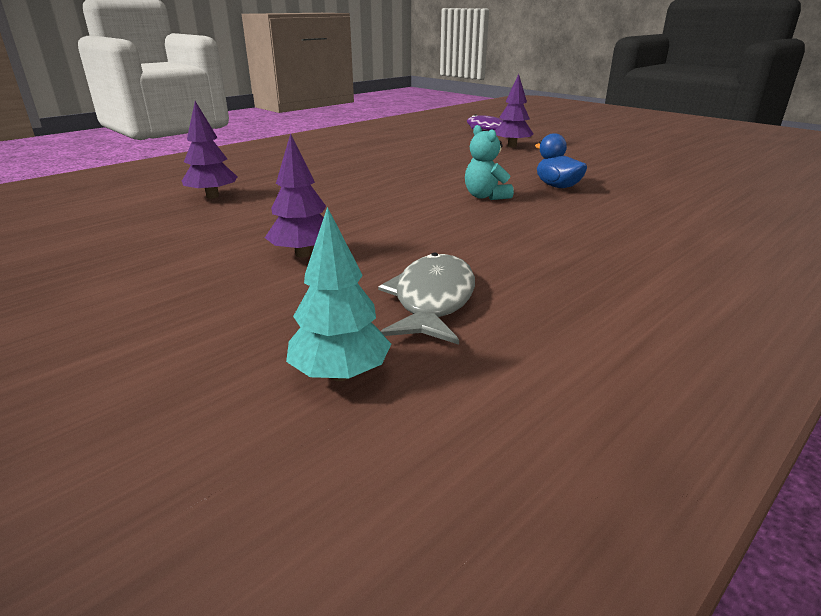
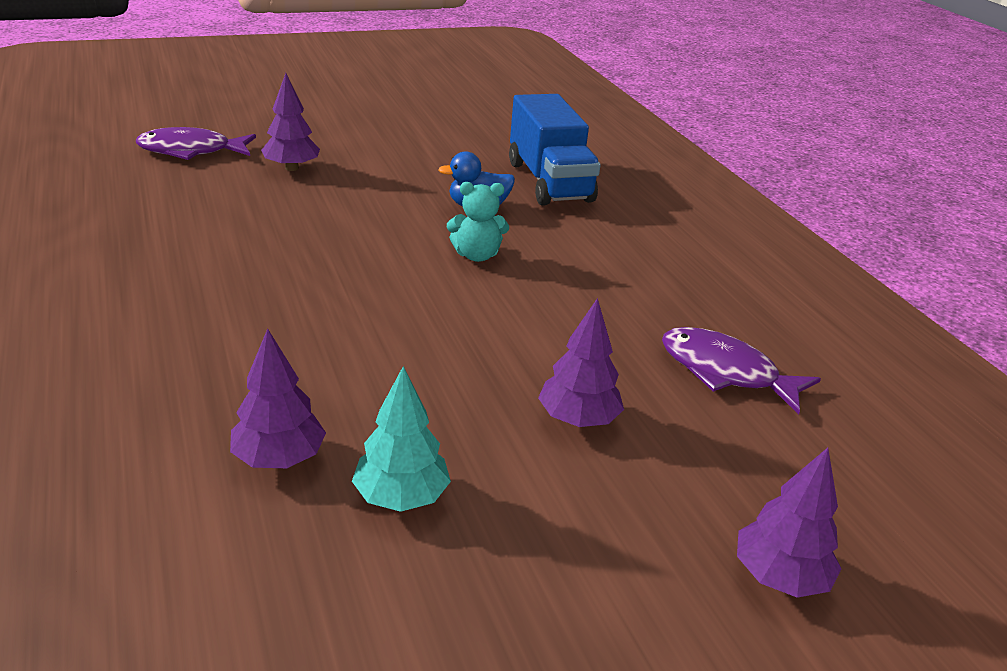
camera: 70 degrees left, 5 degrees up
turquoise tree [286,207,391,381] -> turquoise tree moved to [352,366,451,512]
grey fish [378,253,475,345] -> purple fish [662,327,821,415]
none -> blue truck [509,94,601,206]
none -> purple tree [737,448,842,598]

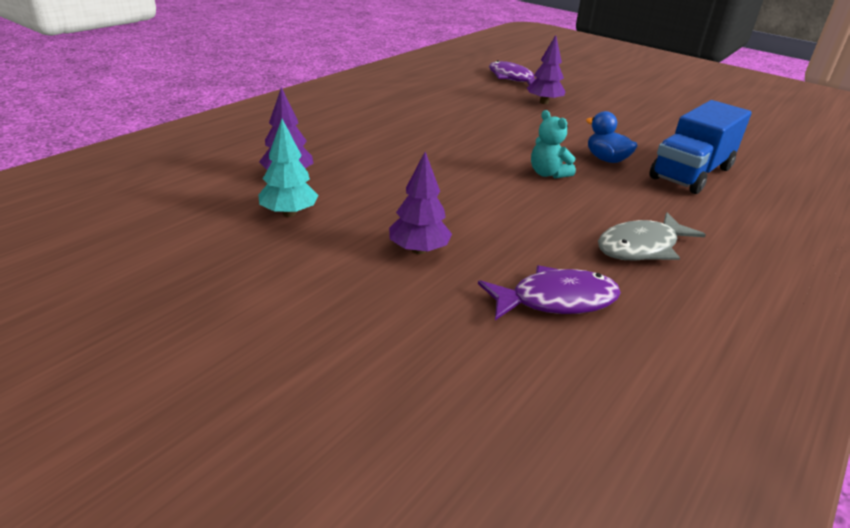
camera: 60 degrees right, 0 degrees up
purple fish [662,327,821,415] -> purple fish turned 75 degrees clockwise [478,265,621,320]
purple tree [737,448,842,598] -> none
none -> grey fish [598,212,706,261]

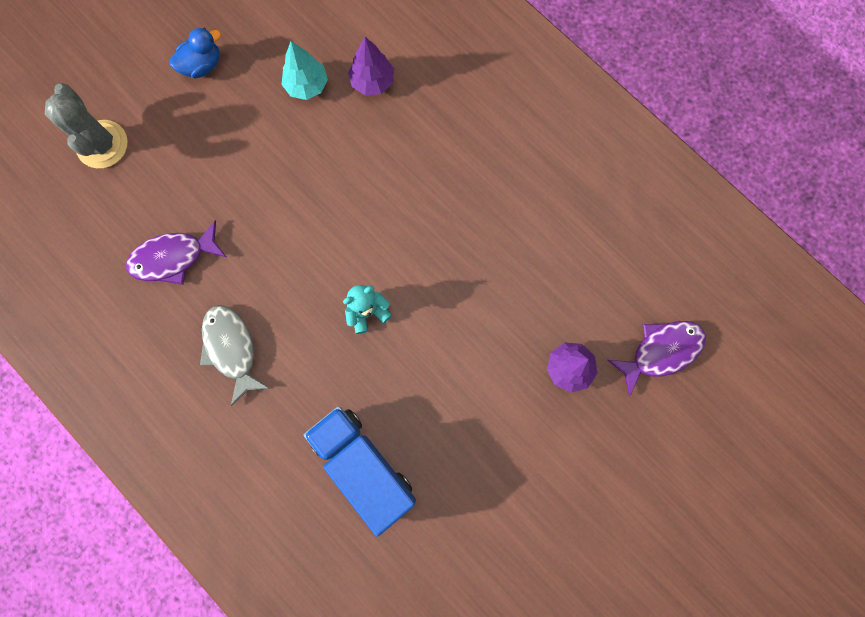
camera: 100 degrees right, 45 degrees up
purple tree [389,152,452,254] -> none
purple fish [478,265,621,320] -> purple fish turned 75 degrees clockwise [126,220,226,285]
blue duck [586,111,637,163] -> blue duck moved to [169,28,221,79]
none -> grey cactus [45,83,128,168]

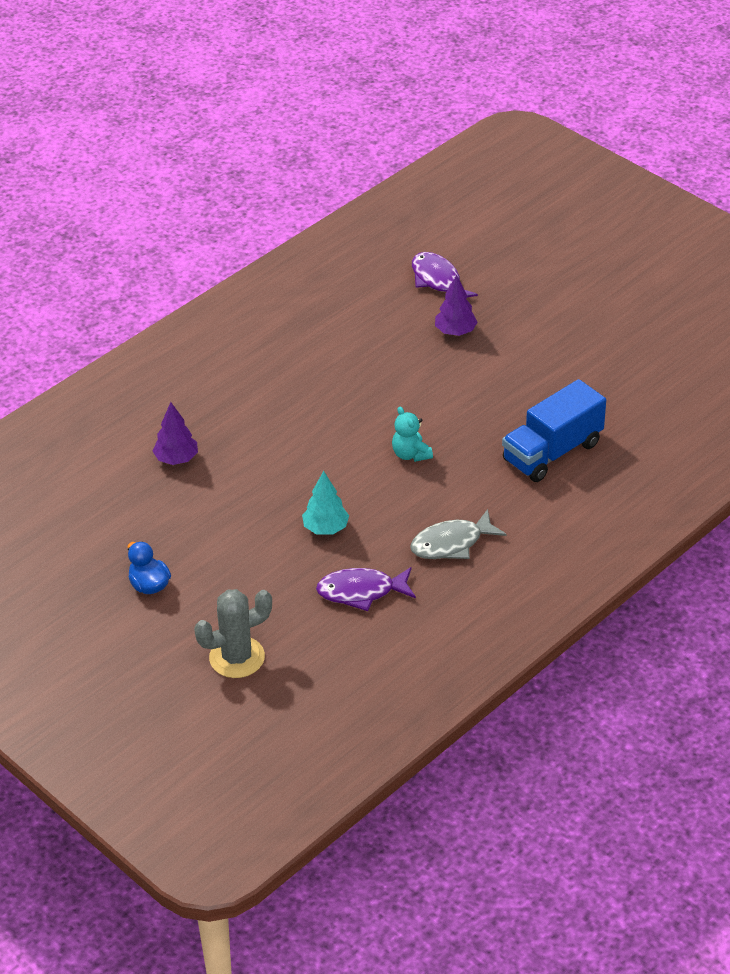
camera: 90 degrees left, 35 degrees down
purple fish [126,220,226,285] -> purple fish turned 105 degrees clockwise [316,567,416,611]
turquoise tree [282,41,328,100] -> turquoise tree moved to [302,471,349,535]

